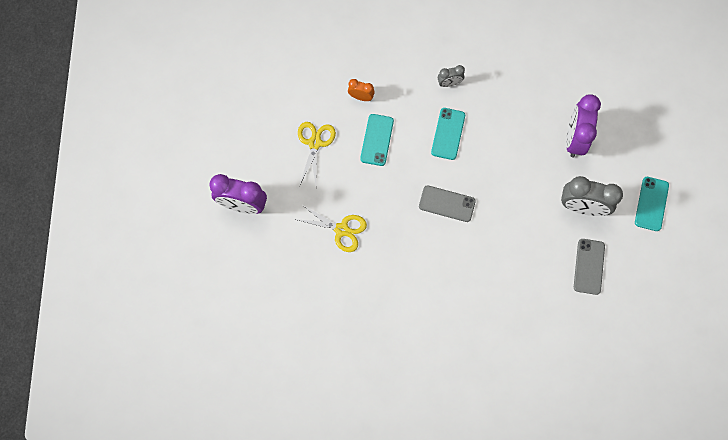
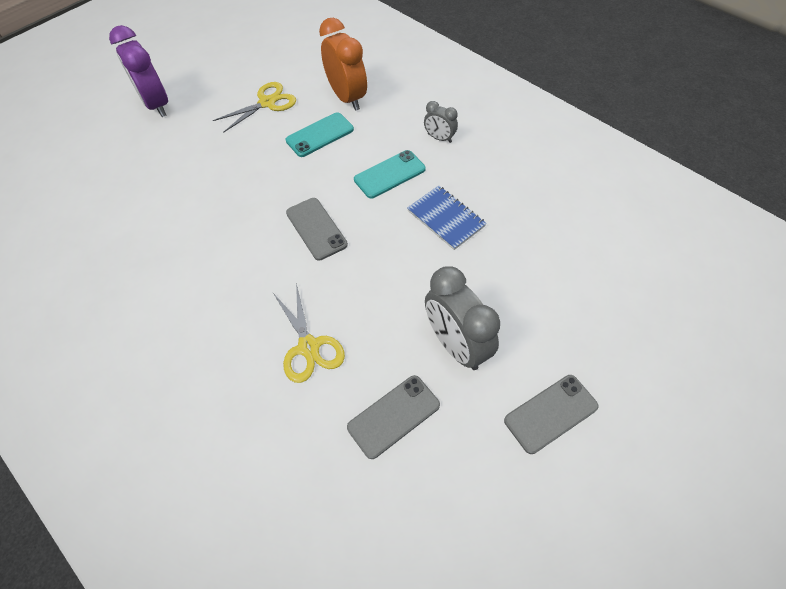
camera: 45 degrees right, 15 degrees down
yellow scissors [294,204,367,252] -> yellow scissors moved to [273,283,345,383]
orange clock [348,79,375,101] -> orange clock [319,18,367,111], size x1.93
purple clock [566,94,601,157] -> none
turquoise phone [635,177,669,231] -> grey phone [504,375,599,454]
none -> blue notebook [407,185,487,250]

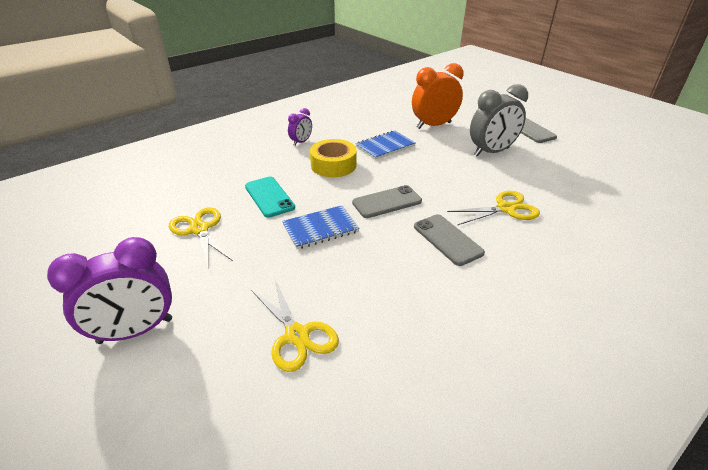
camera: 85 degrees left, 20 degrees down
orange clock [319,18,367,111] -> orange clock moved to [412,63,463,129]
grey phone [347,375,440,459] -> grey phone moved to [414,214,485,266]
turquoise phone [354,150,426,198] -> yellow tape [310,139,357,177]
grey clock [424,101,458,143] -> purple clock [288,108,312,146]
none -> yellow scissors [251,280,339,372]
none -> blue notebook [282,205,359,249]

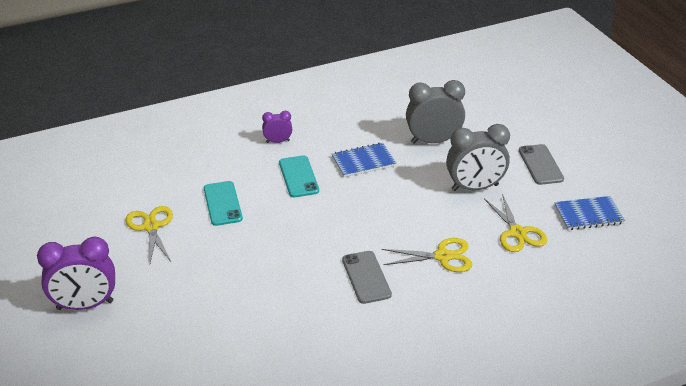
camera: 15 degrees right, 0 degrees up
yellow scissors [251,280,339,372] -> yellow scissors moved to [484,194,547,252]
blue notebook [282,205,359,249] -> blue notebook moved to [554,196,625,230]
purple clock [288,108,312,146] -> purple clock turned 150 degrees counterclockwise [262,111,292,143]
yellow tape [310,139,357,177] -> turquoise phone [279,155,319,197]
grey phone [352,185,422,218] -> none
orange clock [412,63,463,129] -> grey clock [406,80,465,144]

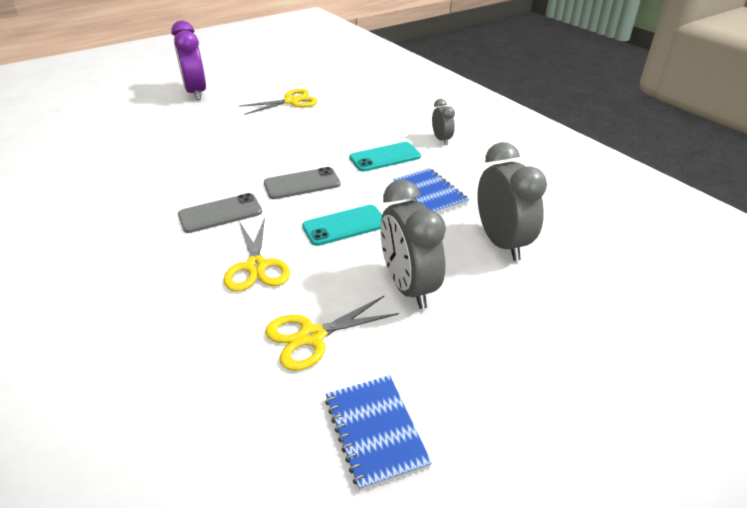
camera: 80 degrees right, 0 degrees up
turquoise phone [204,181,243,226] -> turquoise phone moved to [302,205,382,246]
purple clock [262,111,292,143] -> grey clock [432,99,455,145]
grey phone [519,144,564,185] -> grey phone moved to [264,167,341,199]

